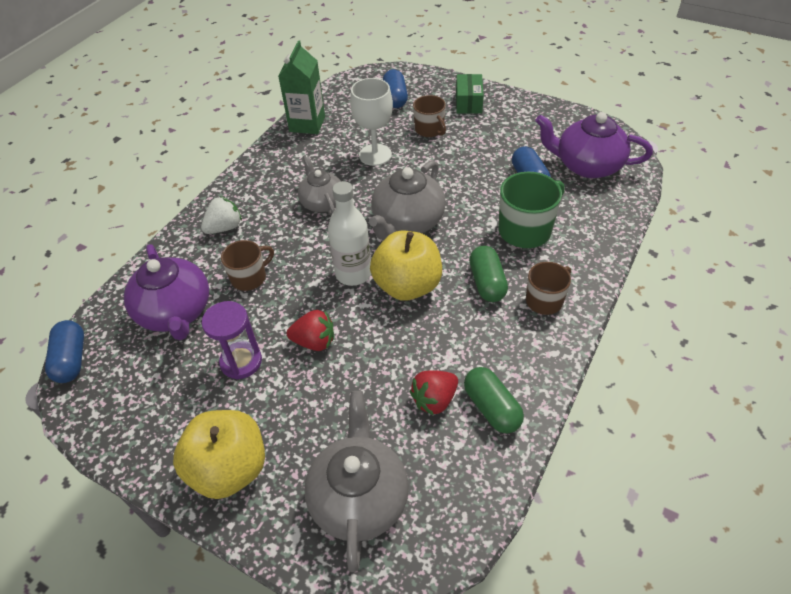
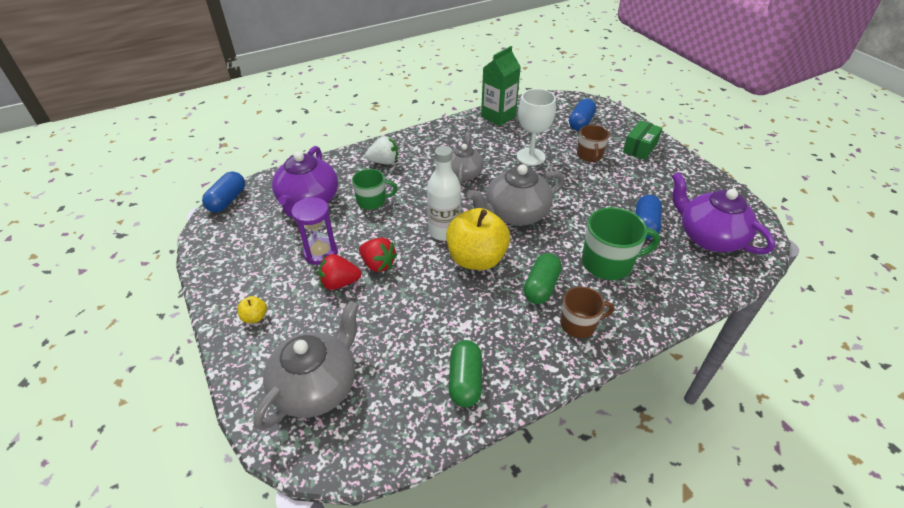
camera: 30 degrees right, 5 degrees down
yellow apple [173,410,265,499] -> yellow apple [237,296,267,323], size x0.40
brown mug [221,240,274,291] -> green mug [352,169,398,210]
red strawberry [410,370,458,416] -> red strawberry moved to [318,254,362,290]

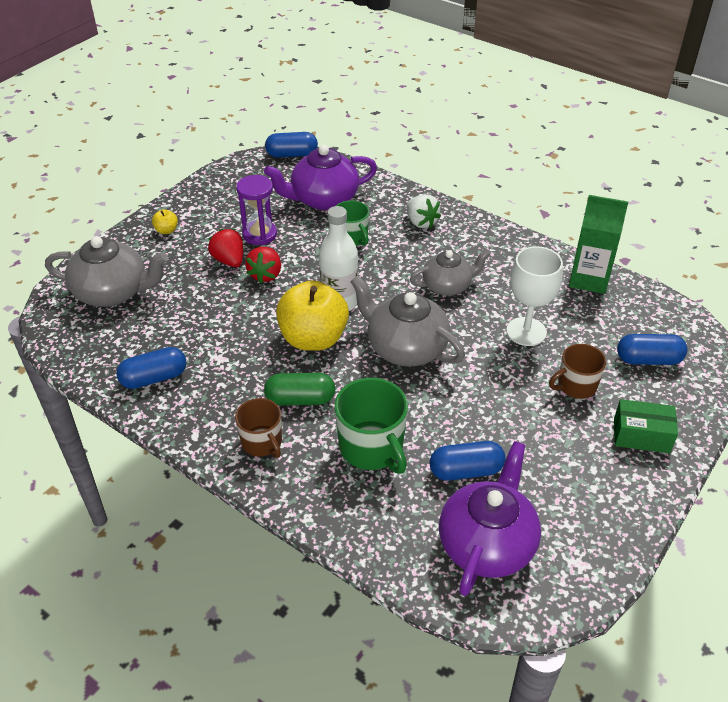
camera: 65 degrees right, 0 degrees up
green capsule [449,340,482,407] -> blue capsule [116,347,186,389]

